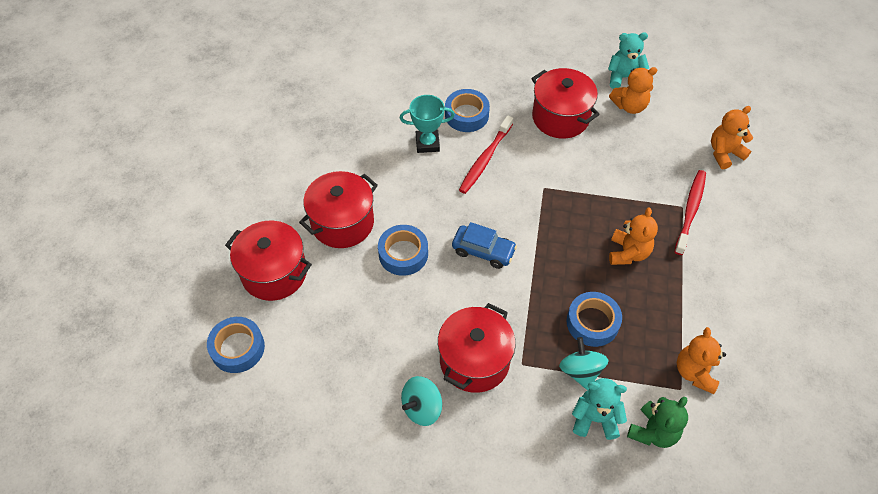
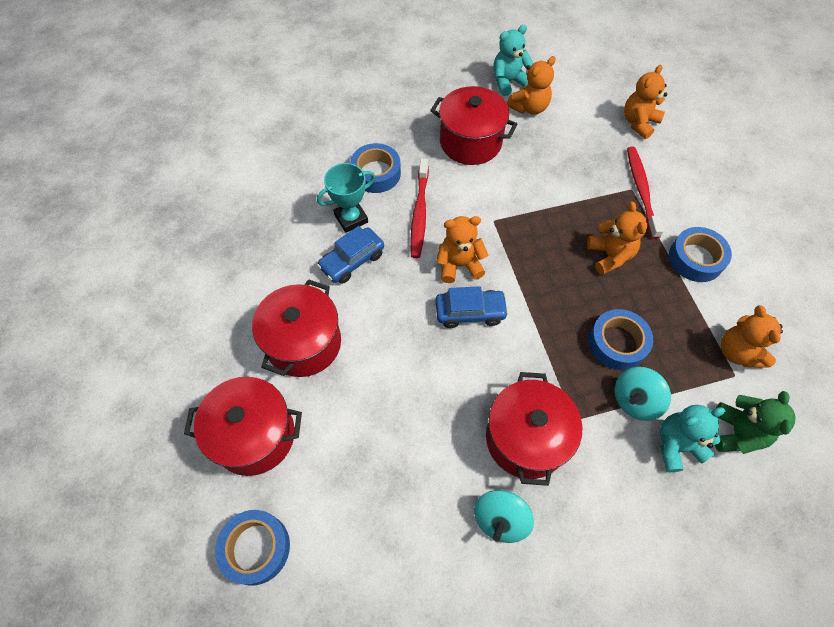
camera: 25 degrees left, 5 degrees up
blue tape [378,225,428,276] -> blue tape moved to [669,227,732,282]
turquoise spinning top [559,337,608,390] -> turquoise spinning top turned 90 degrees counterclockwise [615,367,671,421]
none -> blue car [317,226,384,284]
none -> orange teddy bear [436,216,488,283]

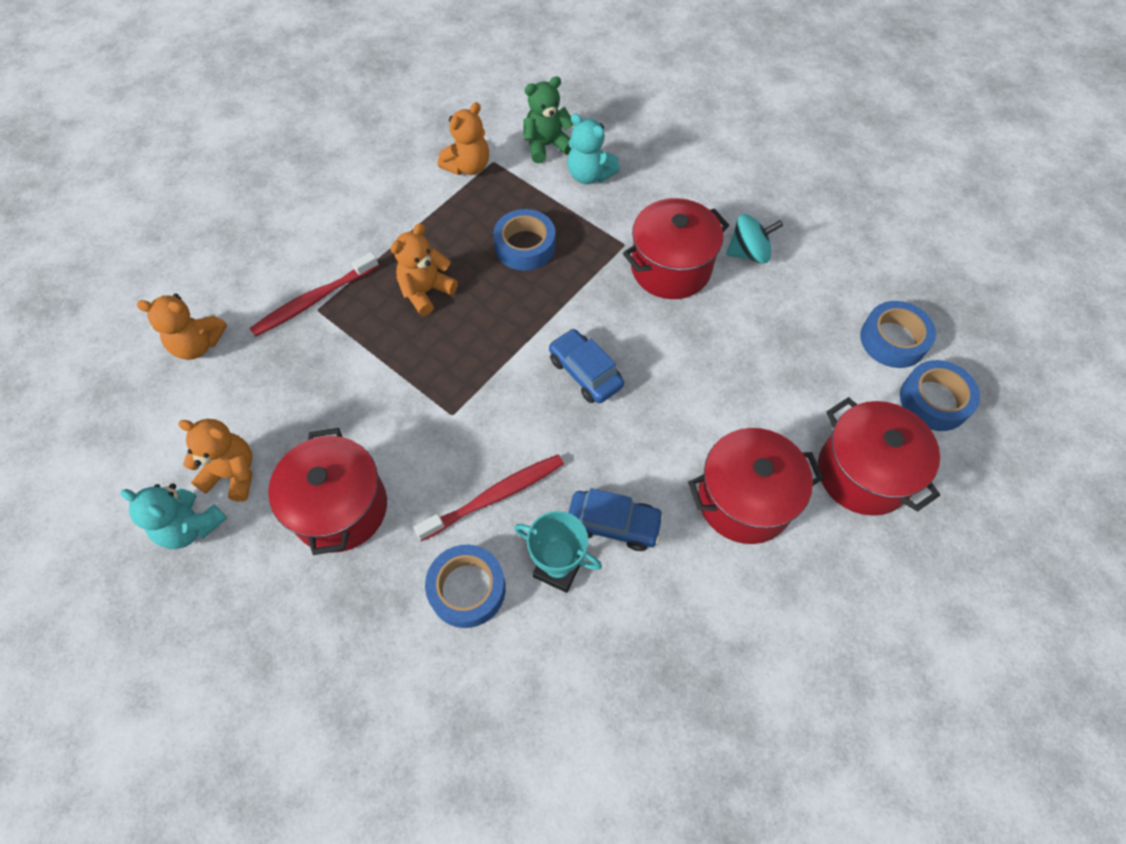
camera: 125 degrees left, 0 degrees up
orange teddy bear [436,216,488,283] -> none
turquoise spinning top [615,367,671,421] -> none
blue tape [669,227,732,282] -> blue tape moved to [860,301,936,368]

